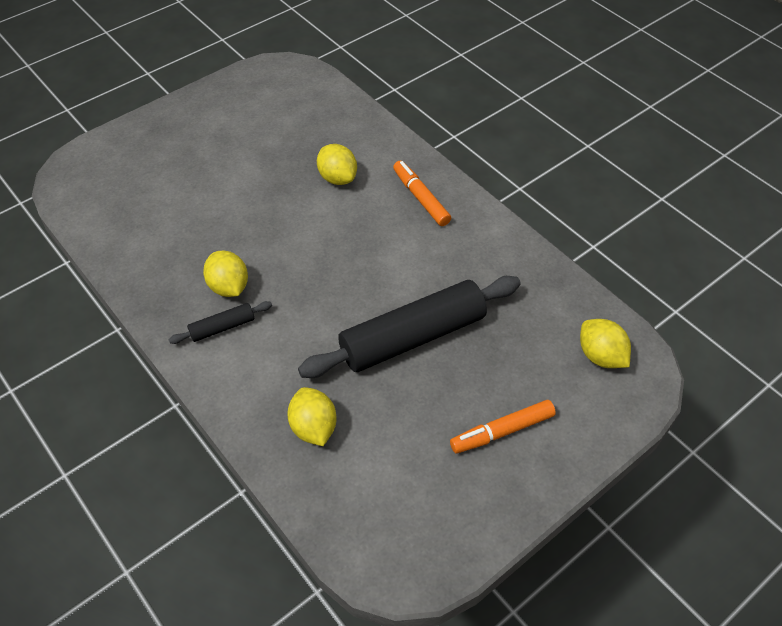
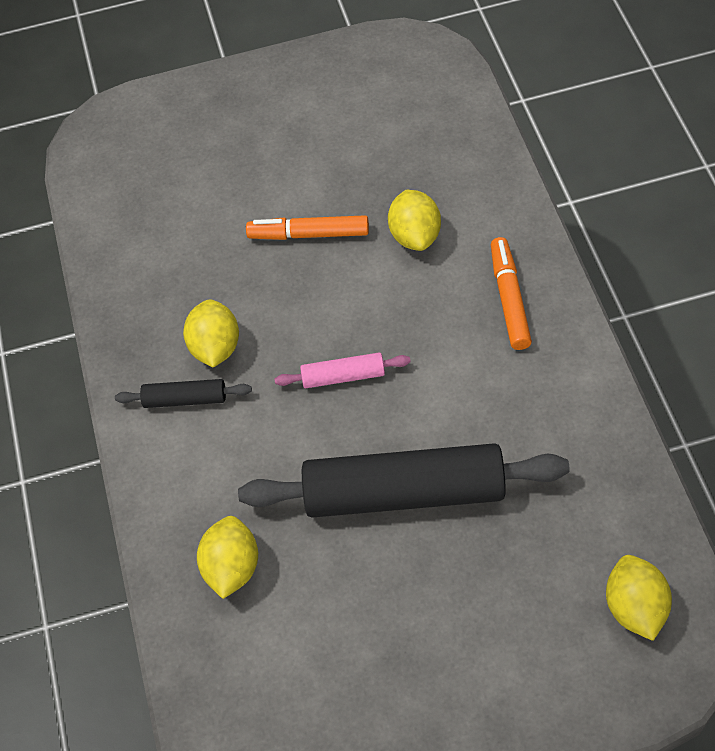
camera: 30 degrees right, 5 degrees up
orange marker [450,400,556,453] -> orange marker moved to [246,215,369,240]
none -> pink rolling pin [274,352,411,388]

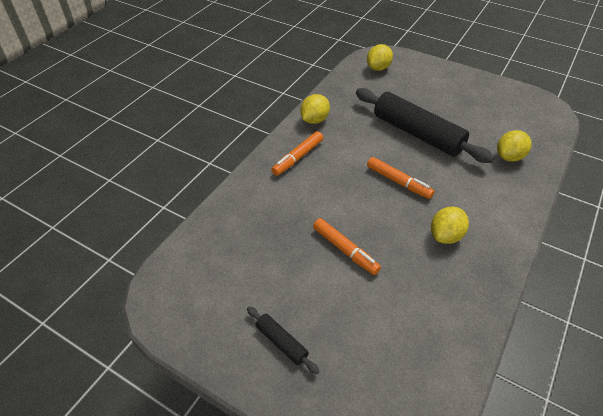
camera: 140 degrees left, 10 degrees down
black rolling pin [115,379,252,408] -> black rolling pin moved to [247,306,320,374]
pink rolling pin [274,352,411,388] -> orange marker [367,157,434,199]
yellow lemon [388,190,441,251] -> yellow lemon moved to [300,94,330,124]

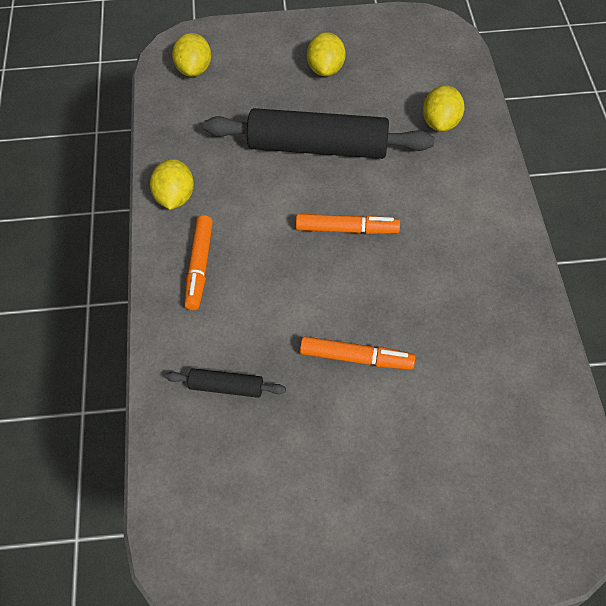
camera: 35 degrees left, 10 degrees up
black rolling pin [247,306,320,374] -> black rolling pin moved to [165,368,286,398]
yellow lemon [431,207,469,244] -> yellow lemon moved to [307,32,345,76]

